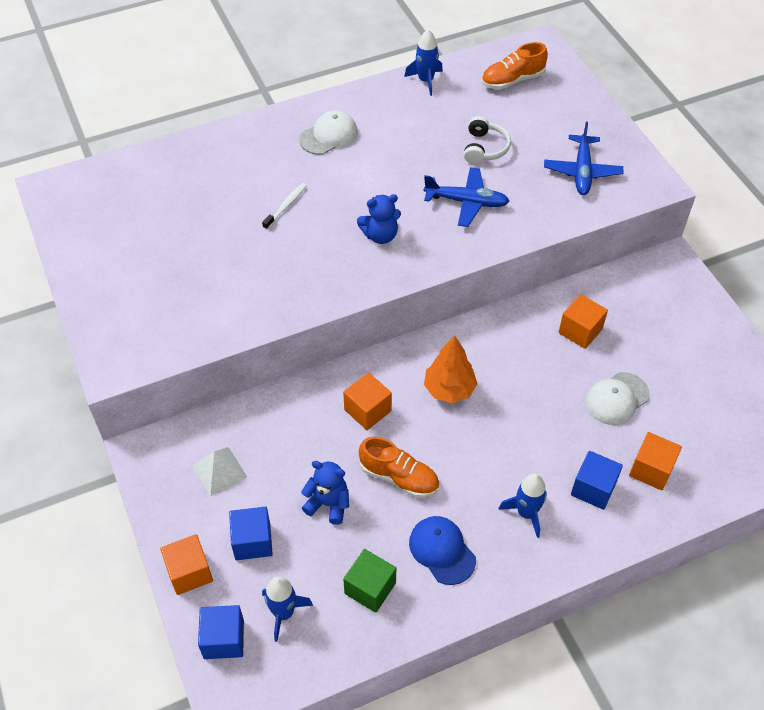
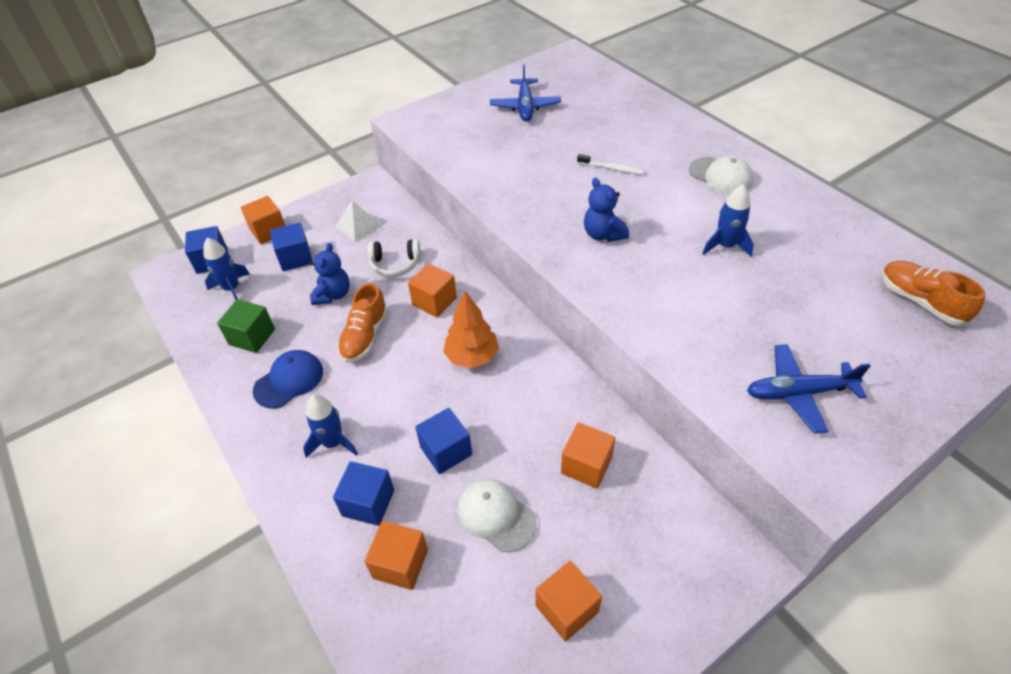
camera: 80 degrees right, 5 degrees down
blue rocket [404,29,443,96] -> blue rocket moved to [702,184,754,257]
blue plane [424,167,510,227] -> blue plane moved to [490,64,561,122]
white headphones [464,116,511,164] -> white headphones moved to [368,239,421,277]
none -> blue cube [415,408,472,474]
none -> orange cube [535,561,602,642]

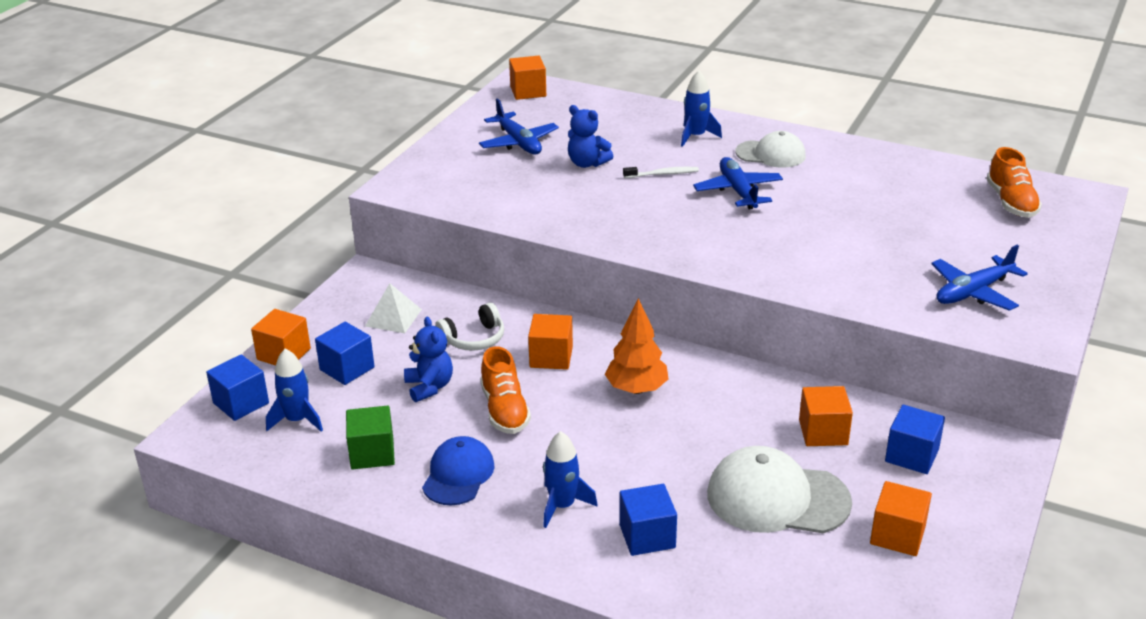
camera: 30 degrees left, 15 degrees down
orange cube [364,521,428,590] -> orange cube moved to [509,56,546,100]
blue cube [415,408,472,474] -> blue cube moved to [885,405,945,474]
white cap [457,479,537,552] -> white cap [707,446,852,533], size x1.55
blue teddy bear [584,178,629,242] -> blue teddy bear moved to [568,105,613,168]
blue rocket [702,184,754,257] -> blue rocket moved to [681,70,722,147]
orange shoe [881,261,986,326] -> orange shoe turned 120 degrees counterclockwise [987,147,1042,218]
none -> blue plane [693,157,783,209]

